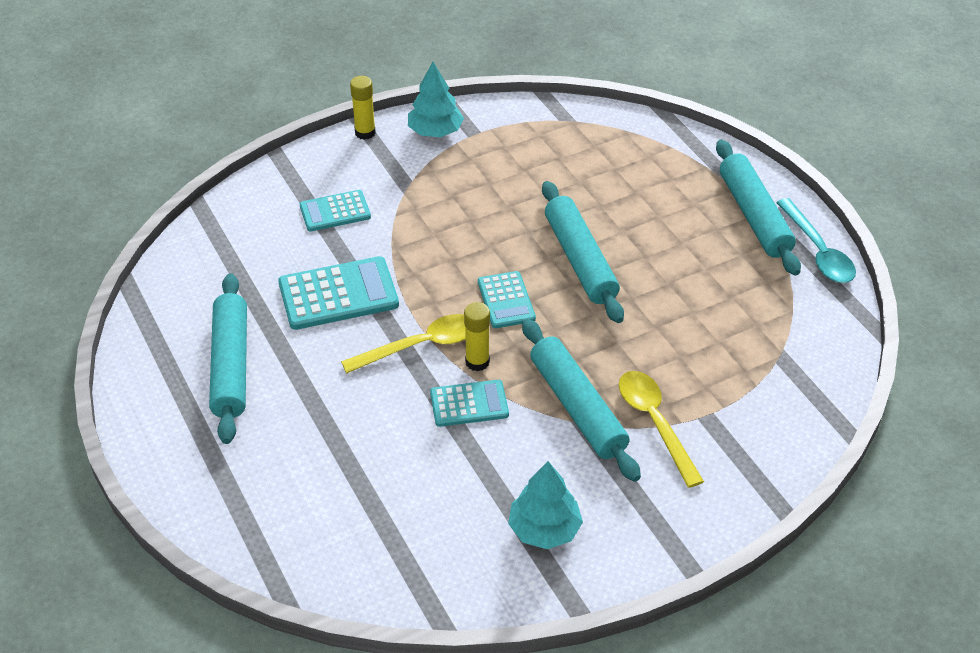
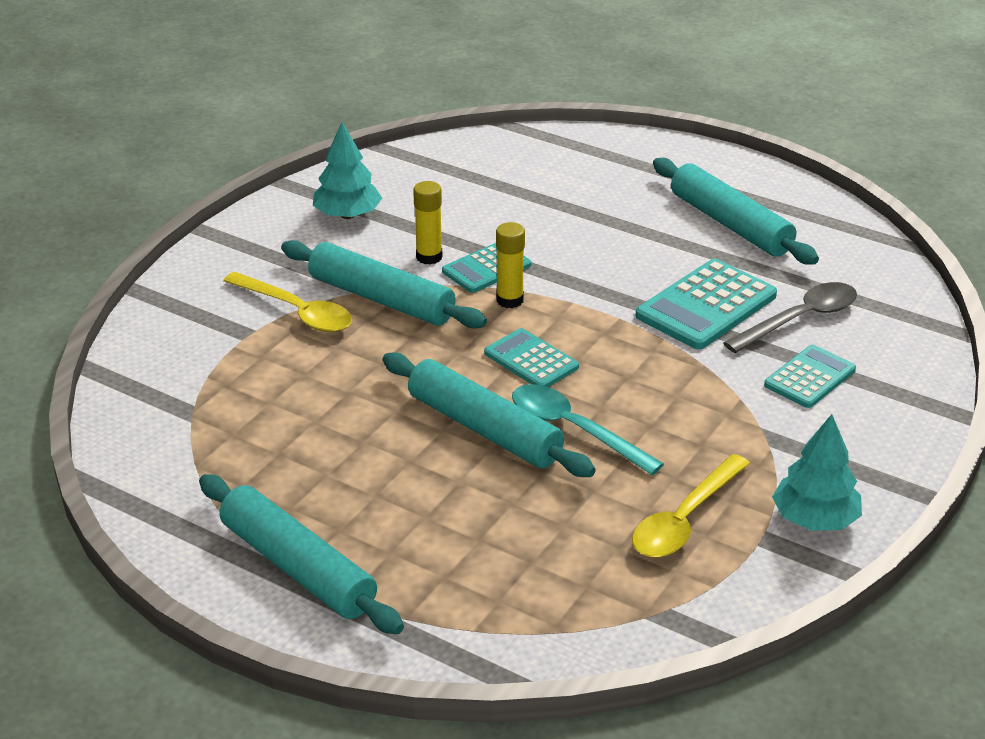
camera: 150 degrees right, 10 degrees down
yellow spoon [341,314,466,374] -> yellow spoon moved to [632,454,750,558]
yellow glue stick [350,76,376,140] -> yellow glue stick moved to [413,181,442,264]
turquoise spoon [776,198,856,283] -> turquoise spoon moved to [512,384,664,475]
none -> grey spoon [723,282,857,353]

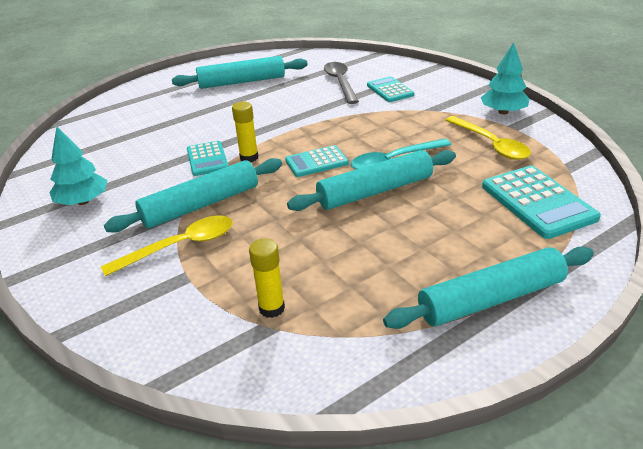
camera: 65 degrees left, 0 degrees up
yellow glue stick [413,181,442,264] -> yellow glue stick moved to [249,238,285,318]
turquoise calculator [636,259,777,350] -> turquoise calculator moved to [482,166,601,239]

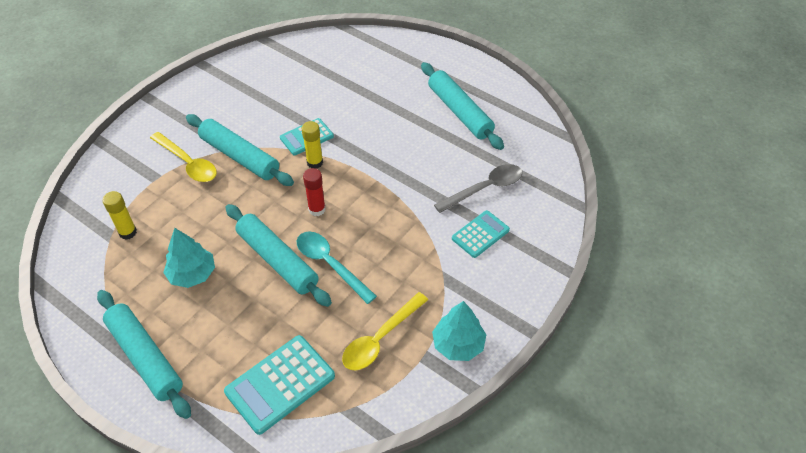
camera: 70 degrees right, 15 degrees up
turquoise tree [49,127,108,205] -> turquoise tree moved to [163,228,215,288]
turquoise calculator [285,145,349,177] -> red glue stick [303,168,326,216]

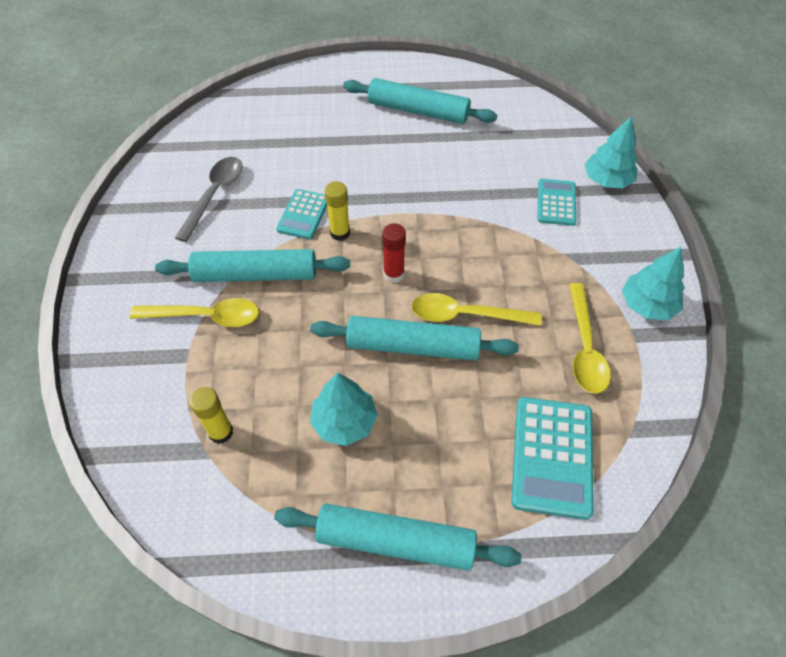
camera: 40 degrees left, 5 degrees up
turquoise spoon [297,231,377,304] -> yellow spoon [411,293,541,326]
grey spoon [434,164,522,213] -> grey spoon moved to [175,157,243,242]
none -> turquoise tree [585,116,638,188]

